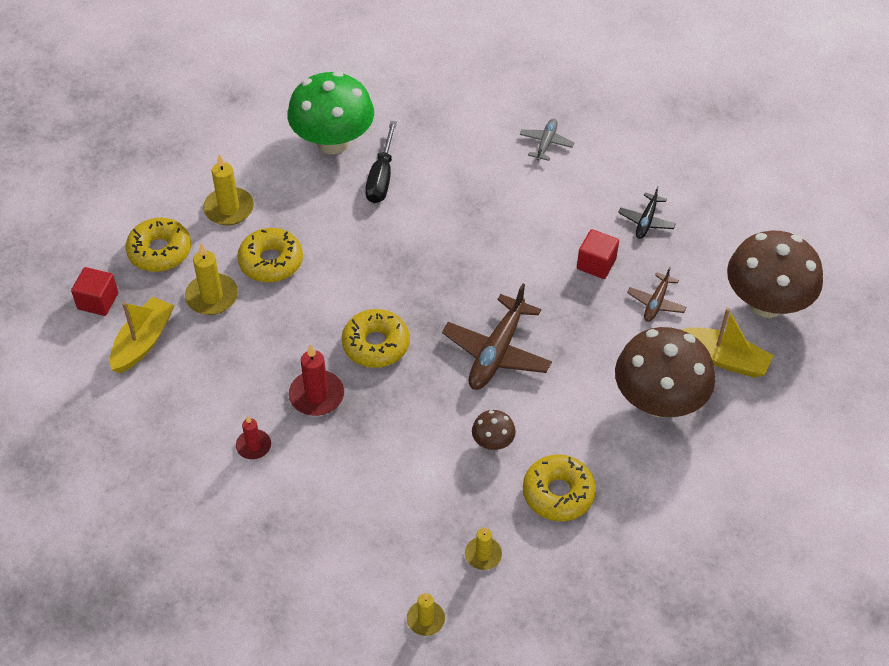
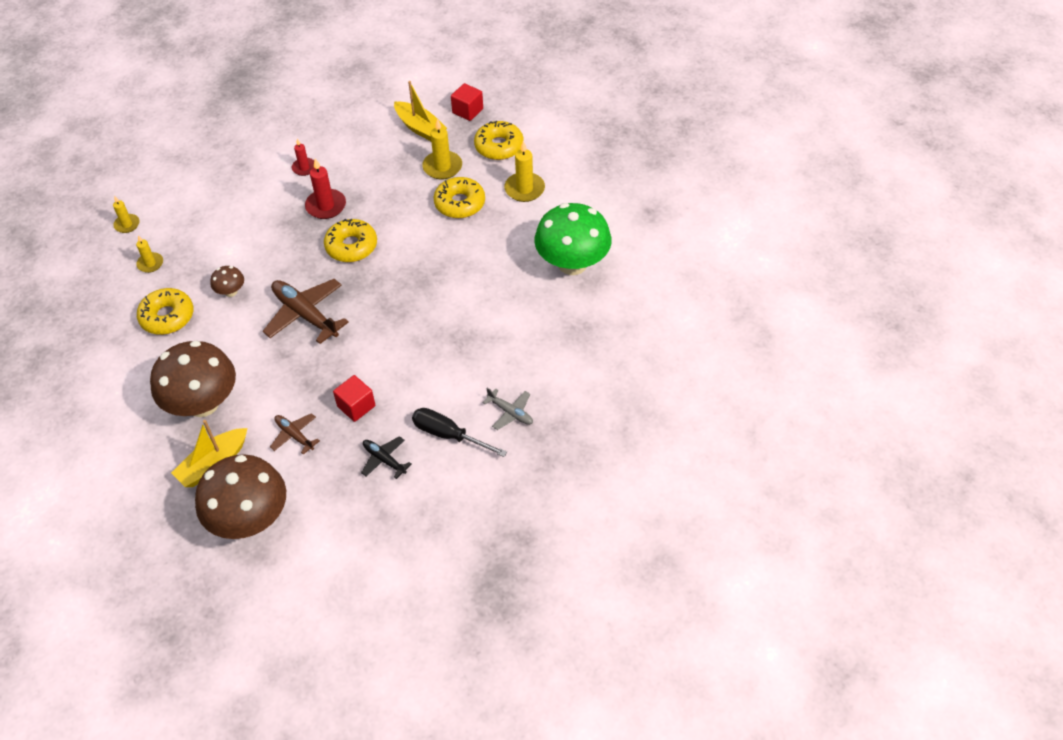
camera: 110 degrees right, 0 degrees up
black screwdriver [365,121,397,203] -> black screwdriver moved to [412,408,507,457]

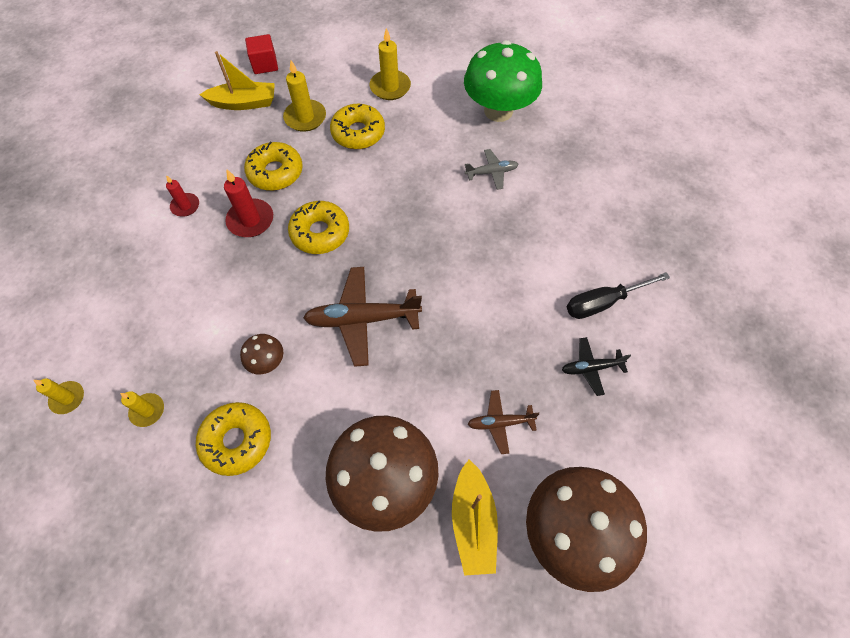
camera: 50 degrees left, 10 degrees up
red cube [333,375,375,422] -> none
yellow donut [474,121,523,160] -> yellow donut moved to [244,141,303,191]
grey plane [482,388,533,430] -> grey plane moved to [465,149,519,190]

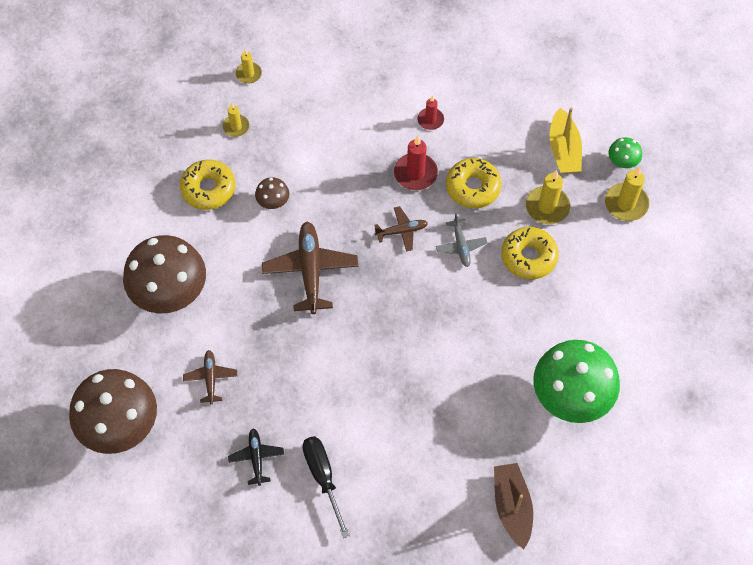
camera: 90 degrees right, 0 degrees up
red cube [245,34,278,74] -> green mushroom [608,137,642,168]
yellow donut [288,201,349,254] -> brown plane [374,206,428,251]
yellow candle [369,28,411,100] -> yellow candle moved to [605,167,649,221]
yellow boat [452,460,498,576] -> none
grey plane [465,149,519,190] -> grey plane moved to [436,213,487,267]
none -> brown boat [494,463,533,549]

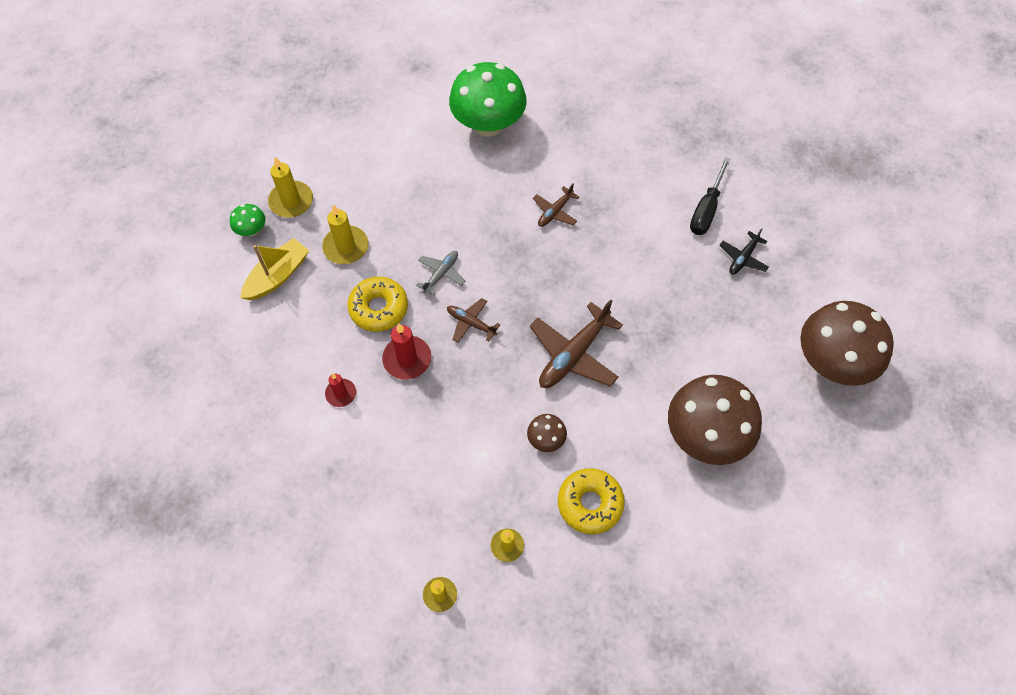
camera: 135 degrees left, 0 degrees up
brown plane [183,350,237,404] -> brown plane moved to [533,184,579,227]
brown boat [494,463,533,549] -> none
yellow donut [501,227,559,279] -> none

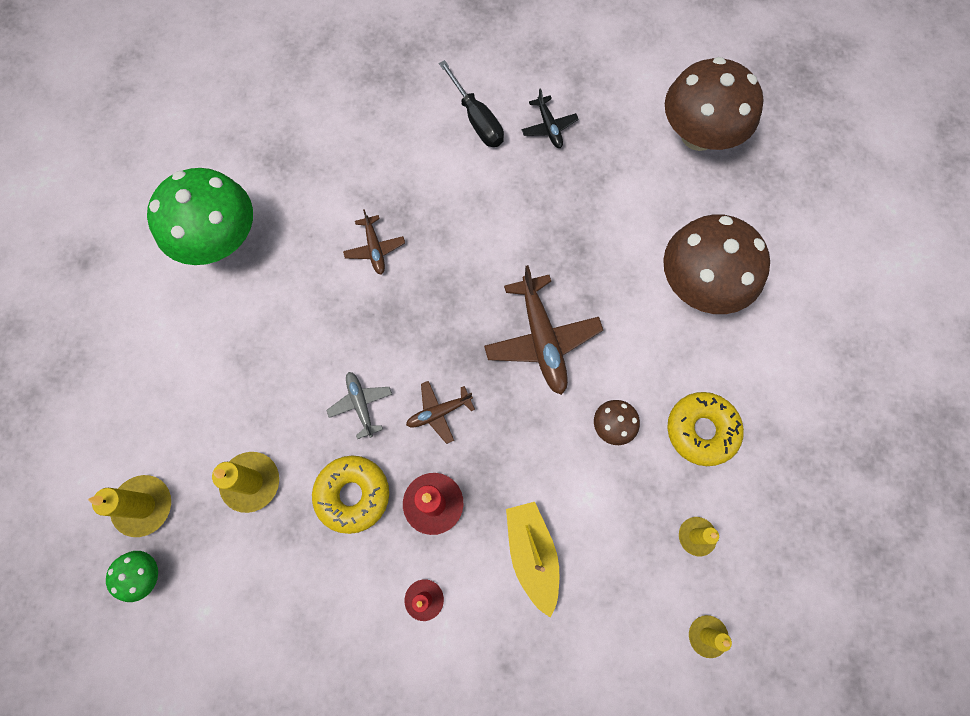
camera: 55 degrees left, 10 degrees up
yellow boat [240,238,309,300] -> yellow boat moved to [506,502,560,618]

